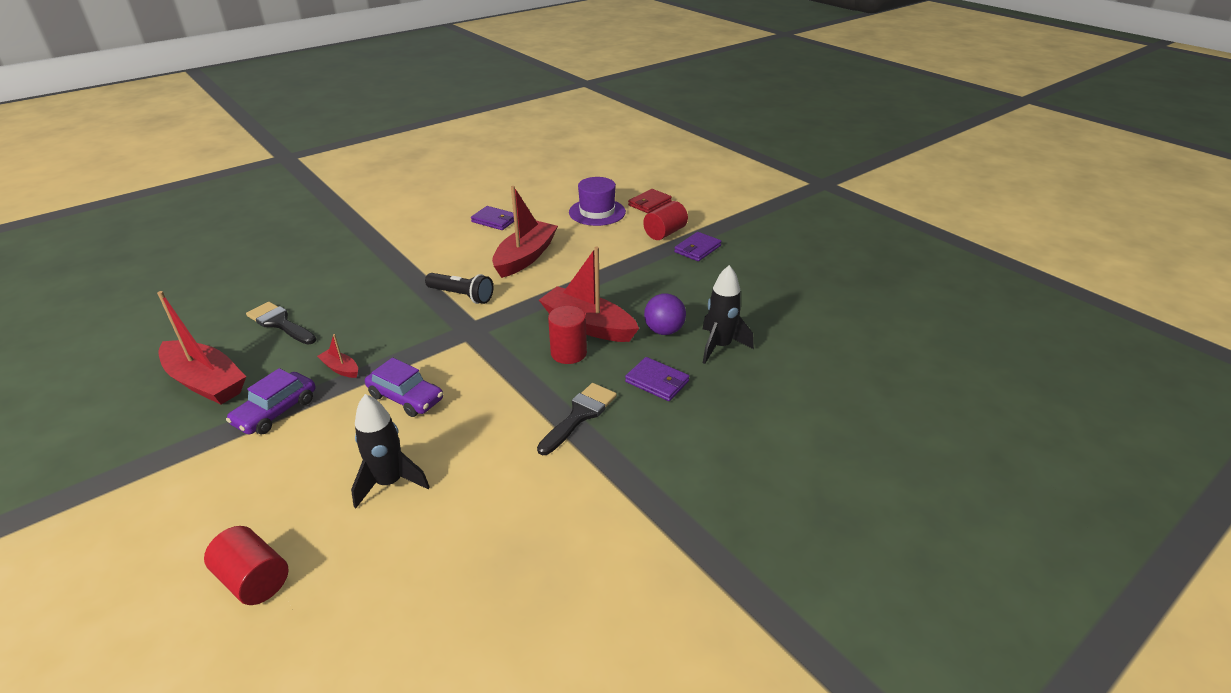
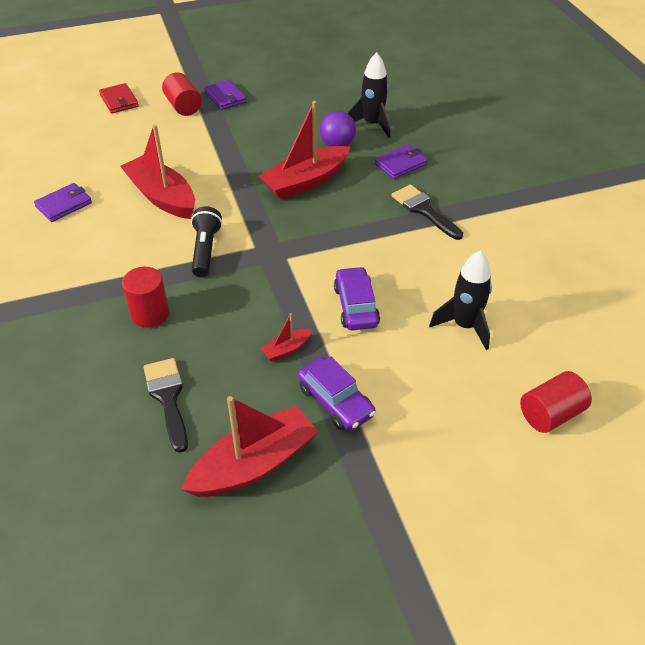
camera: 70 degrees left, 10 degrees up
black brush [246,302,316,344] -> black brush turned 105 degrees clockwise [143,358,188,453]
purple car [365,358,443,417] -> purple car turned 60 degrees counterclockwise [334,267,380,330]
black flashlight [425,273,493,304] -> black flashlight turned 45 degrees counterclockwise [191,206,222,277]
red cylinder [548,306,587,364] -> red cylinder moved to [122,267,169,328]
purple hat [569,177,626,226] -> none

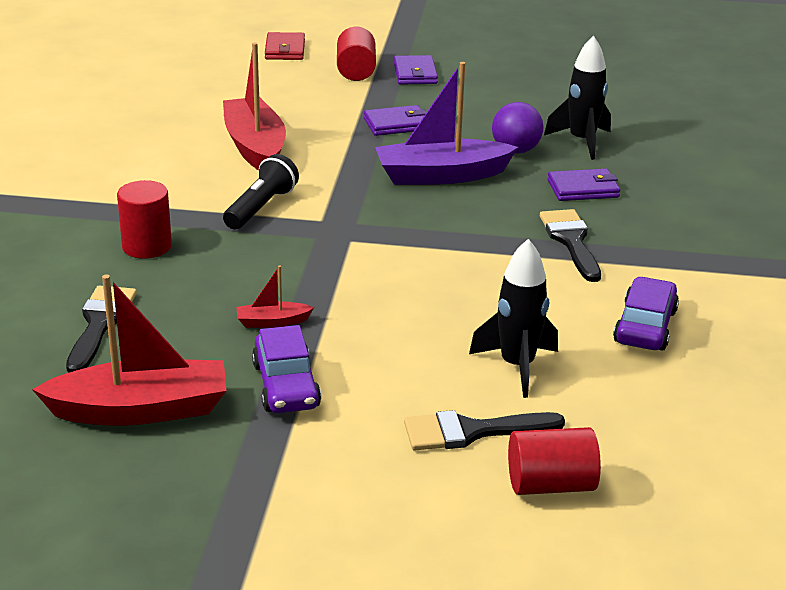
camera: 25 degrees right, 15 degrees down
purple wallet [34,183,92,222] -> purple wallet moved to [364,105,427,136]
red boat [259,101,350,200] -> purple boat [375,62,518,185]
purple car [334,267,380,330] -> purple car moved to [613,277,679,351]
none -> black brush [404,410,565,450]

